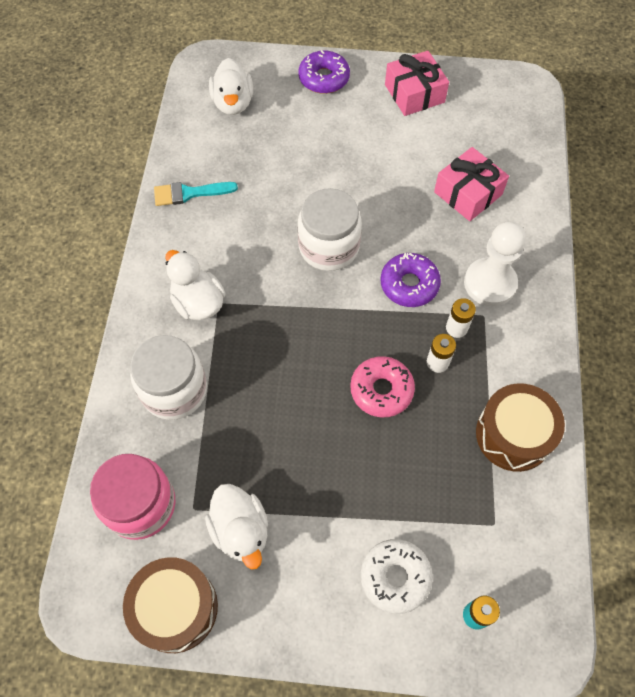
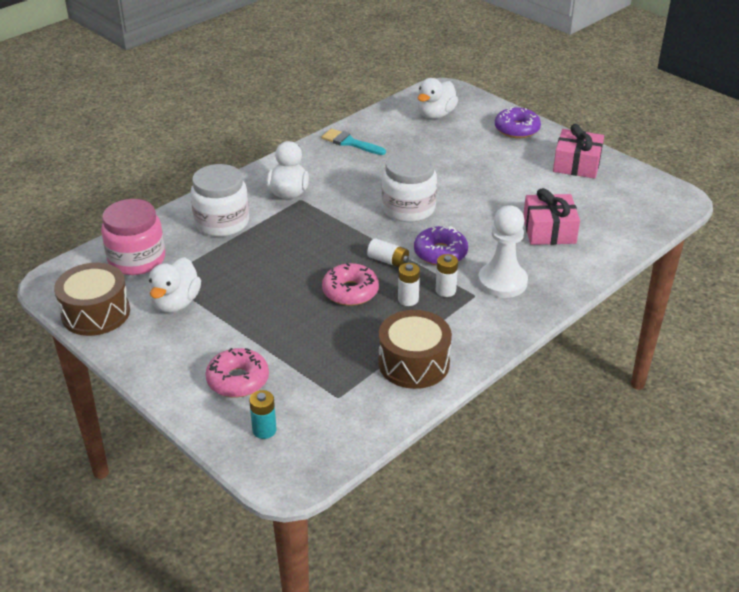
camera: 40 degrees right, 25 degrees down
white donut [361,539,433,614] -> pink donut [205,348,269,397]
none -> white battery [367,238,409,267]

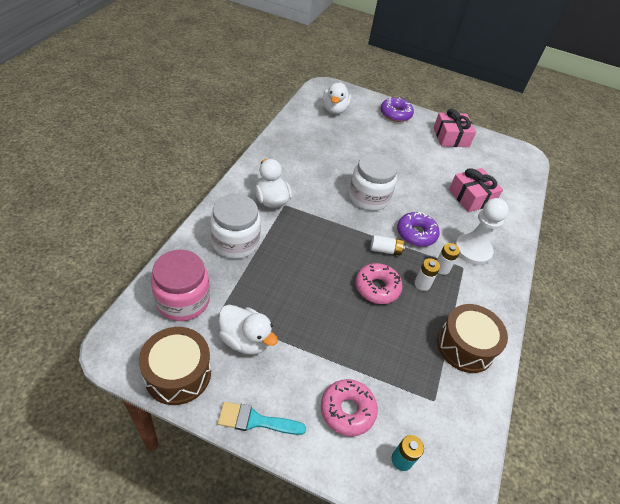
camera: 30 degrees left, 10 degrees up
white duck [149,257,201,313] -> white duck turned 45 degrees counterclockwise [219,305,278,355]
turquoise brush [321,129,386,155] -> turquoise brush moved to [218,402,306,435]

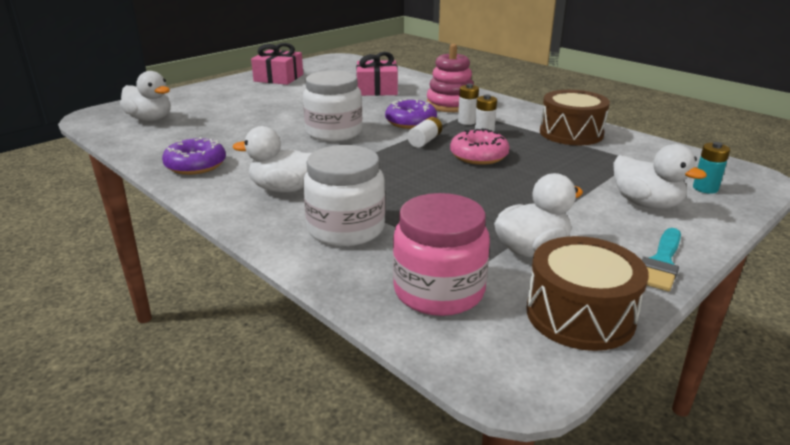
camera: 60 degrees left, 20 degrees down
pink donut [321,379,378,437] -> white duck [613,144,707,209]
purple donut [381,97,414,122] -> purple donut moved to [162,137,226,175]
white pawn [455,198,509,265] -> pink stacking toy [427,44,474,112]

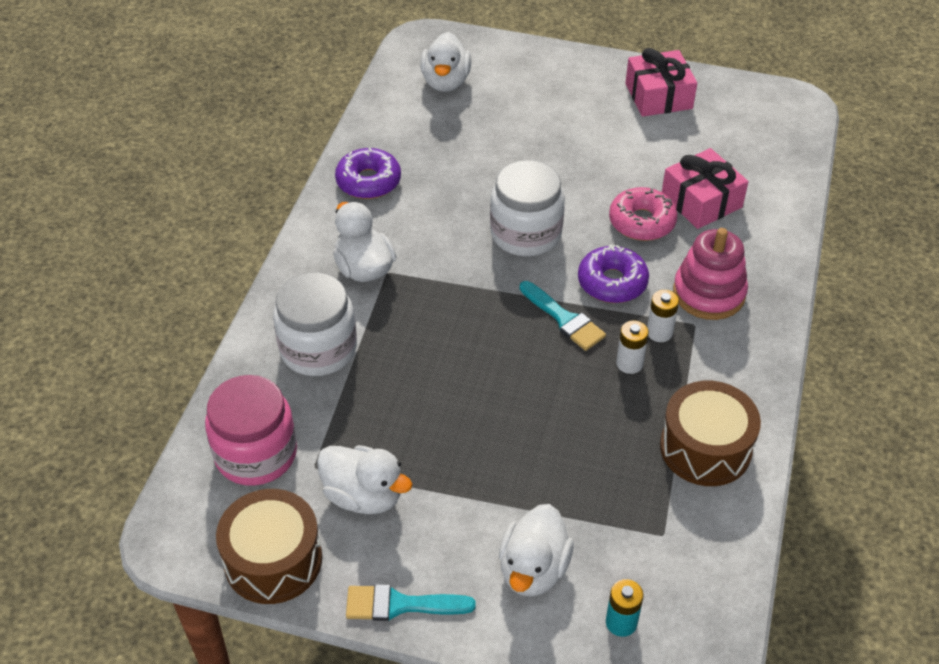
camera: 60 degrees right, 20 degrees up
white battery [408,117,442,148] -> turquoise brush [520,281,606,351]
pink donut [450,128,510,165] -> pink donut moved to [609,187,677,241]

